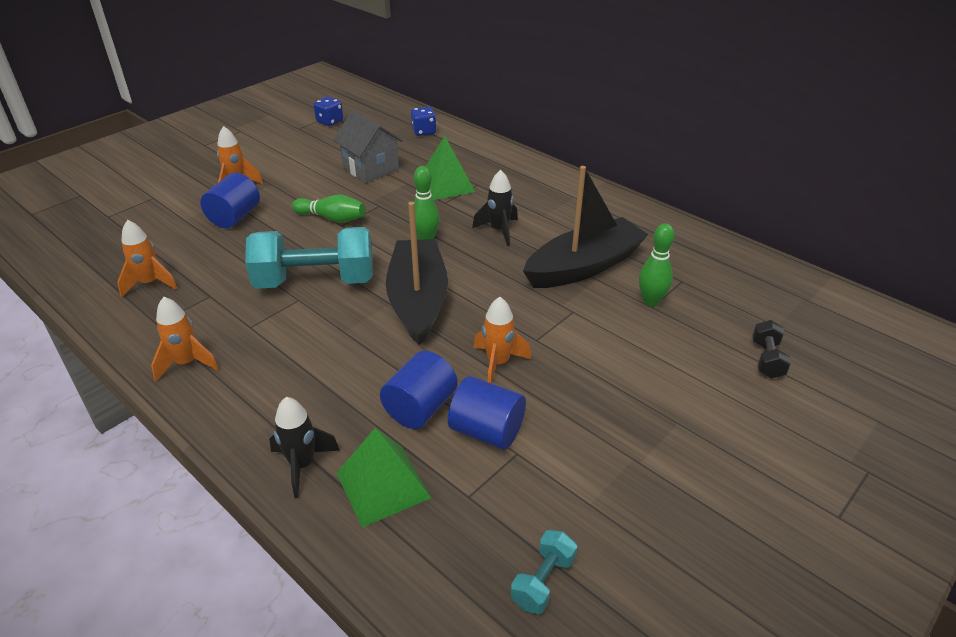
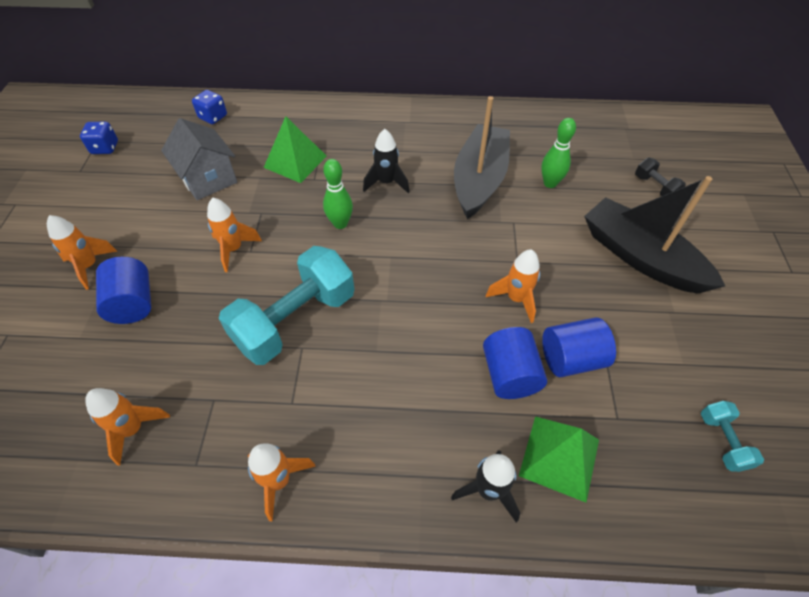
camera: 40 degrees left, 15 degrees up
green bowling pin [292,195,366,223] -> orange rocket [207,198,262,272]
grey house [333,110,403,183] -> grey house turned 45 degrees clockwise [161,118,237,200]
black boat [386,202,448,346] -> black boat moved to [584,176,725,294]

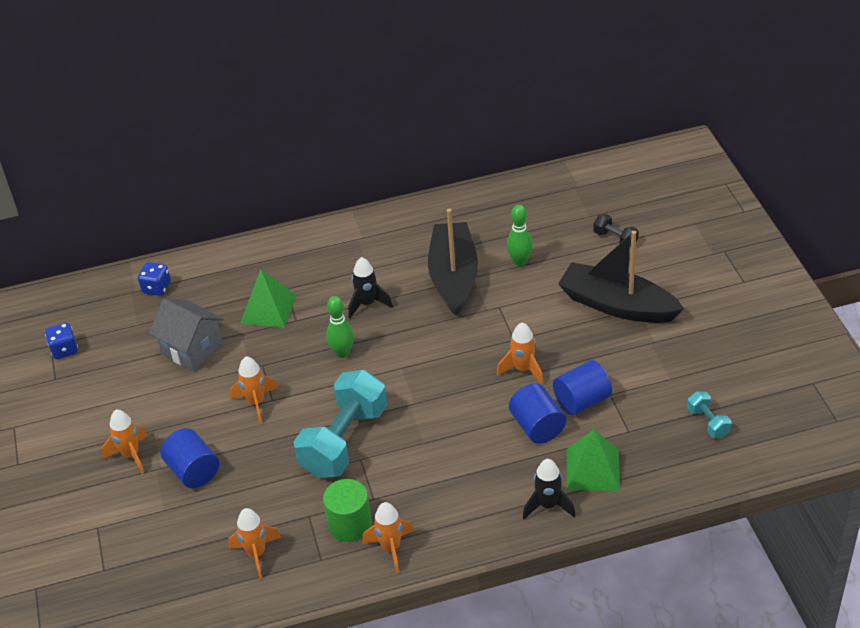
camera: 15 degrees left, 10 degrees down
none -> green cylinder [323,479,372,542]

